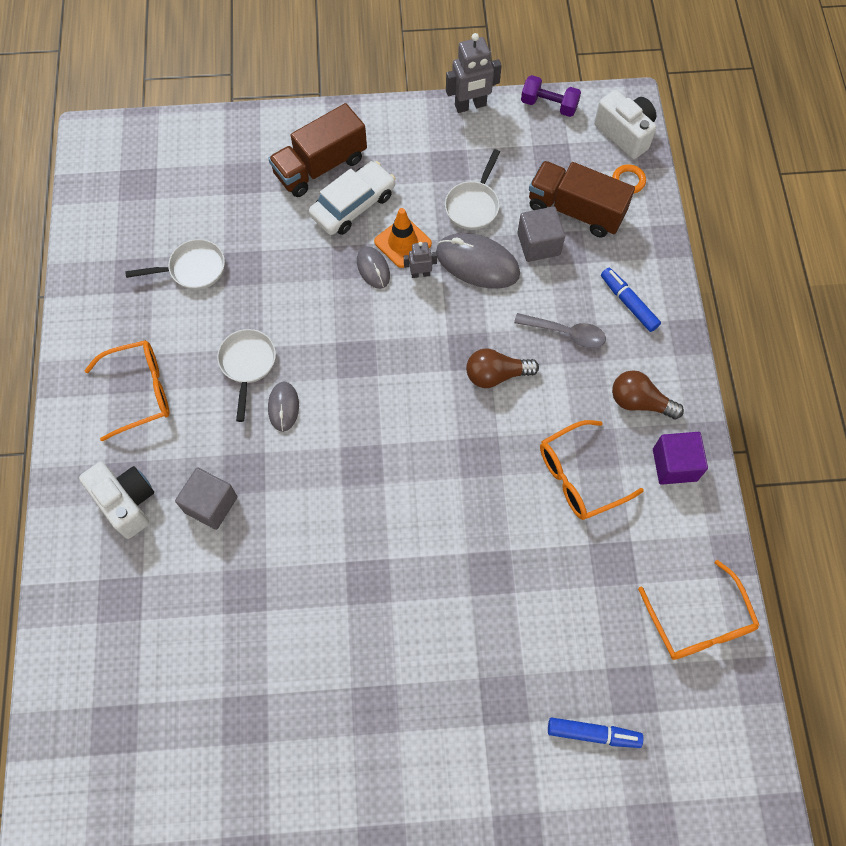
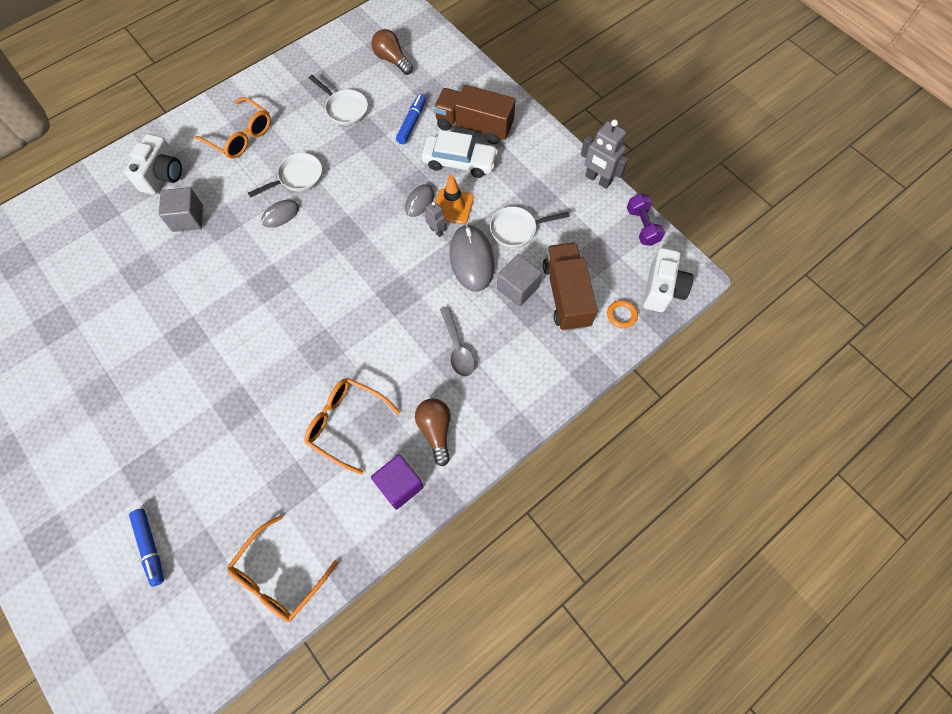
camera: 55 degrees right, 0 degrees up
brown light bulb [466,348,539,388] -> brown light bulb moved to [372,29,413,75]
blue marker [601,268,661,332] -> blue marker moved to [396,94,426,144]

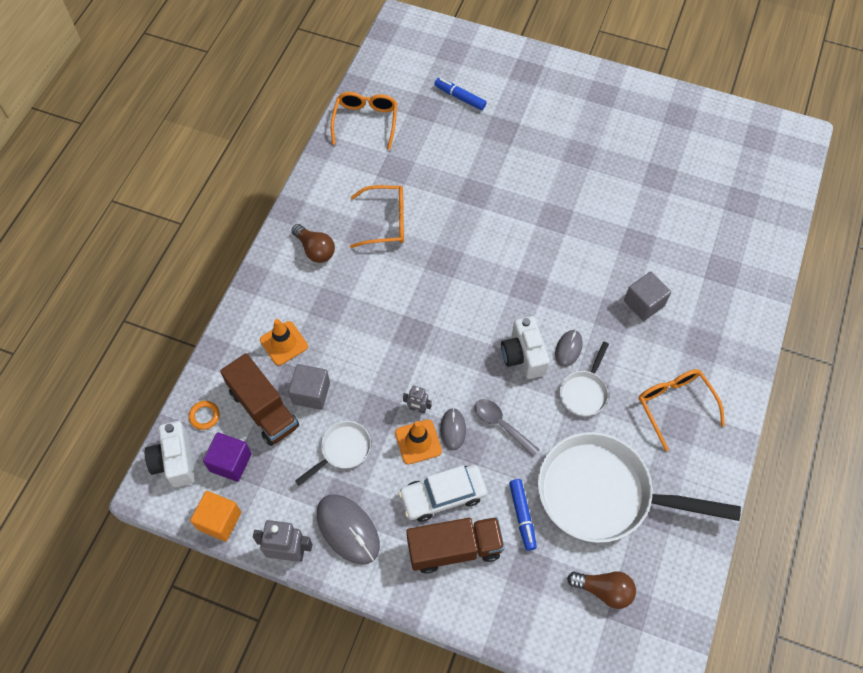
camera: 150 degrees right, 5 degrees down
white camera [124,134,182,195] -> white camera moved to [501,316,550,379]
orange glasses [195,97,271,159] -> orange glasses turned 60 degrees clockwise [639,369,725,451]
white pan [309,75,368,125] -> white pan [538,432,741,543], size x2.21
purple cube [371,454,424,510] -> purple cube moved to [203,432,252,482]
grey spoon [440,306,475,377] -> grey spoon moved to [475,399,540,457]
grey mouse [450,224,495,292] -> grey mouse moved to [317,494,380,565]
purple dumbbell [627,194,665,246] -> orange cube [190,491,241,541]
none -> orange traffic cone [260,319,308,365]

